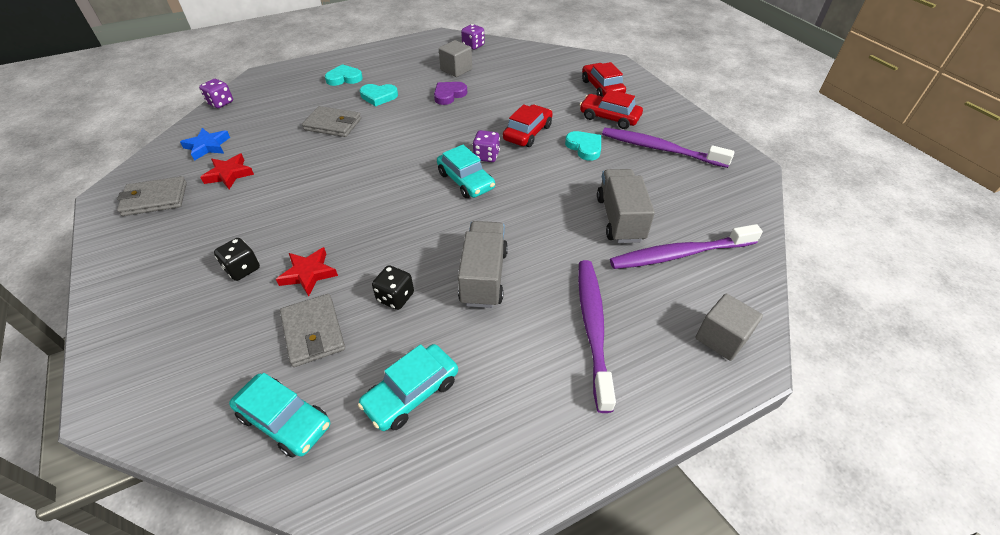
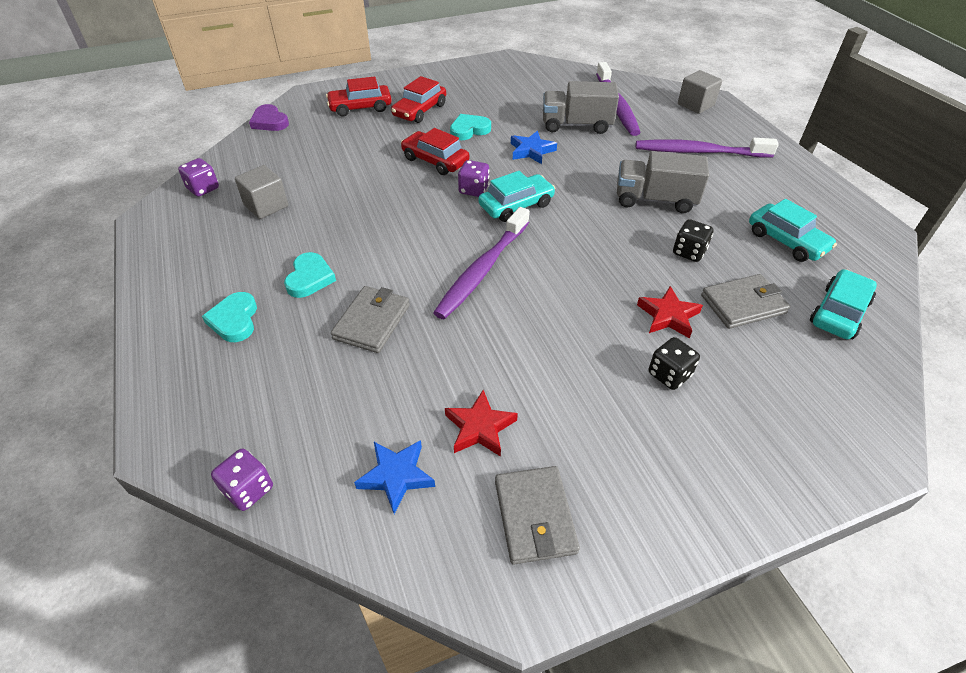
camera: 85 degrees left, 0 degrees up
purple heart [434,82,467,105] -> purple heart moved to [249,104,289,131]
purple toothbrush [602,128,735,168] -> purple toothbrush moved to [433,207,529,319]
none -> blue star [511,131,557,164]

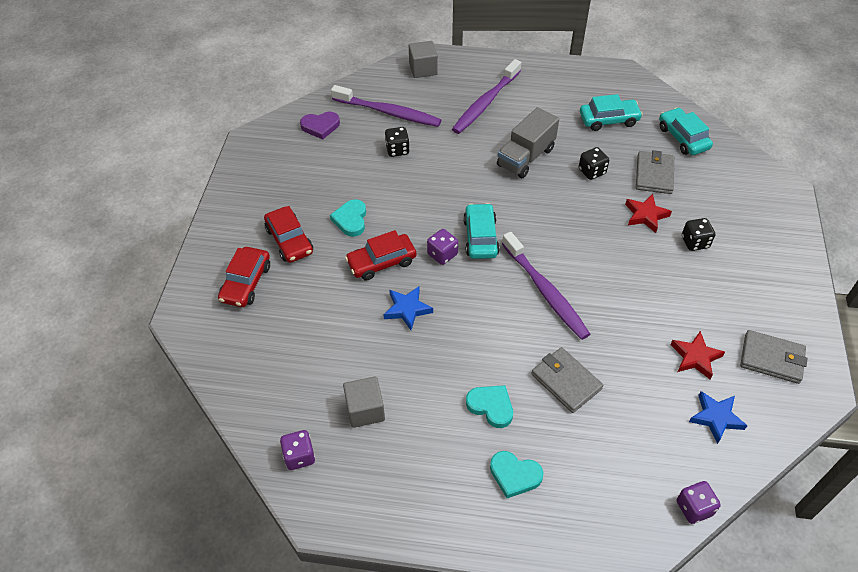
camera: 60 degrees left, 5 degrees up
purple heart [249,104,289,131] -> purple heart moved to [300,112,340,139]
blue star [511,131,557,164] -> blue star moved to [383,286,433,330]
grey truck [543,81,619,134] -> black dice [385,127,410,157]

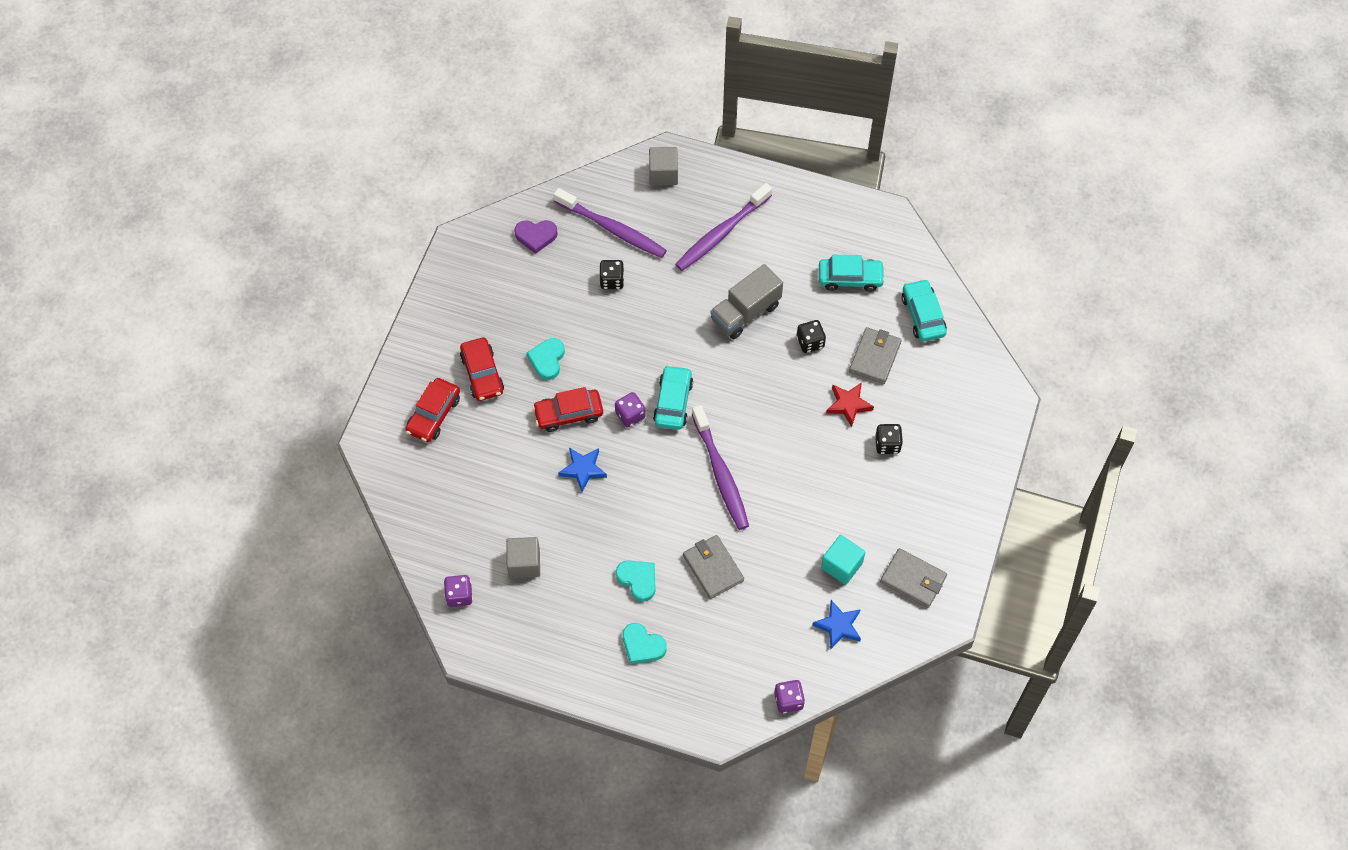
camera: 10 degrees right, 10 degrees up
red star [670,331,725,379] -> turquoise cube [821,535,865,585]

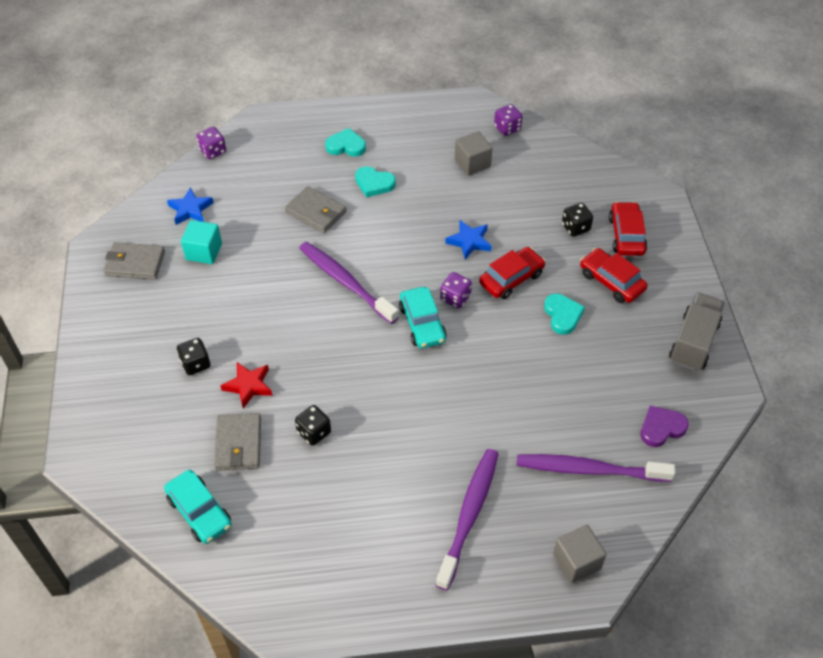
camera: 155 degrees right, 10 degrees down
black dice [599,260,624,289] -> black dice moved to [562,203,593,237]
grey truck [710,264,783,339] -> grey truck moved to [669,292,725,371]
turquoise car [819,255,885,292] -> none

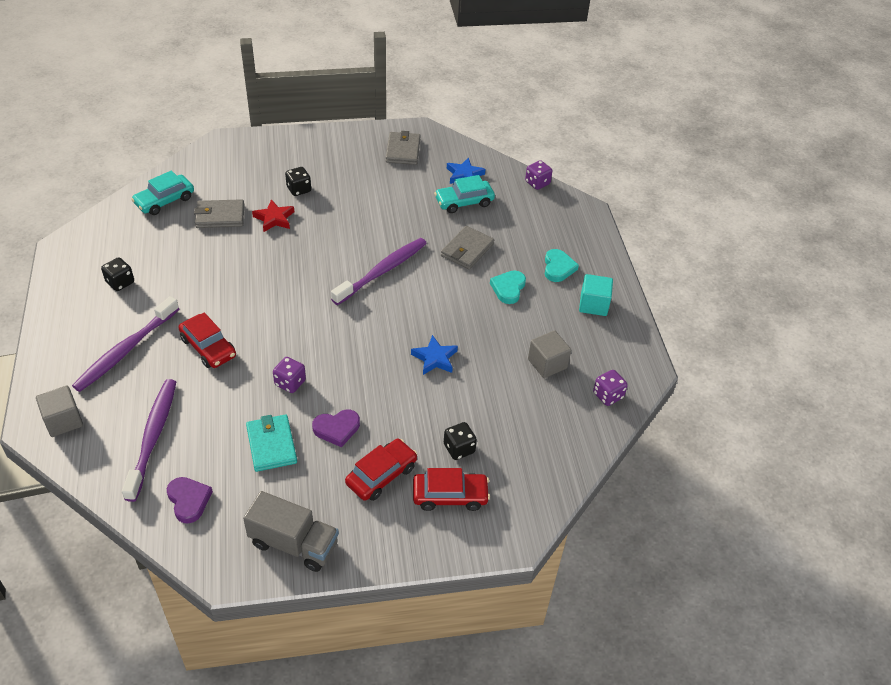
camera: 85 degrees right, 5 degrees down
turquoise cube [181,220,222,264] -> turquoise cube moved to [579,274,613,316]
black dice [295,405,331,446] -> black dice moved to [101,257,134,291]
turquoise car [399,287,447,349] -> turquoise car moved to [434,175,495,213]
purple toothbrush [435,449,499,590] -> purple toothbrush turned 105 degrees clockwise [72,296,179,392]
purple dice [440,272,472,308] -> purple dice moved to [273,357,306,393]
red car [479,247,545,299] -> red car moved to [178,313,236,368]
turquoise heart [544,294,585,335] -> purple heart [312,410,360,447]
none -> turquoise wallet [246,414,297,472]

